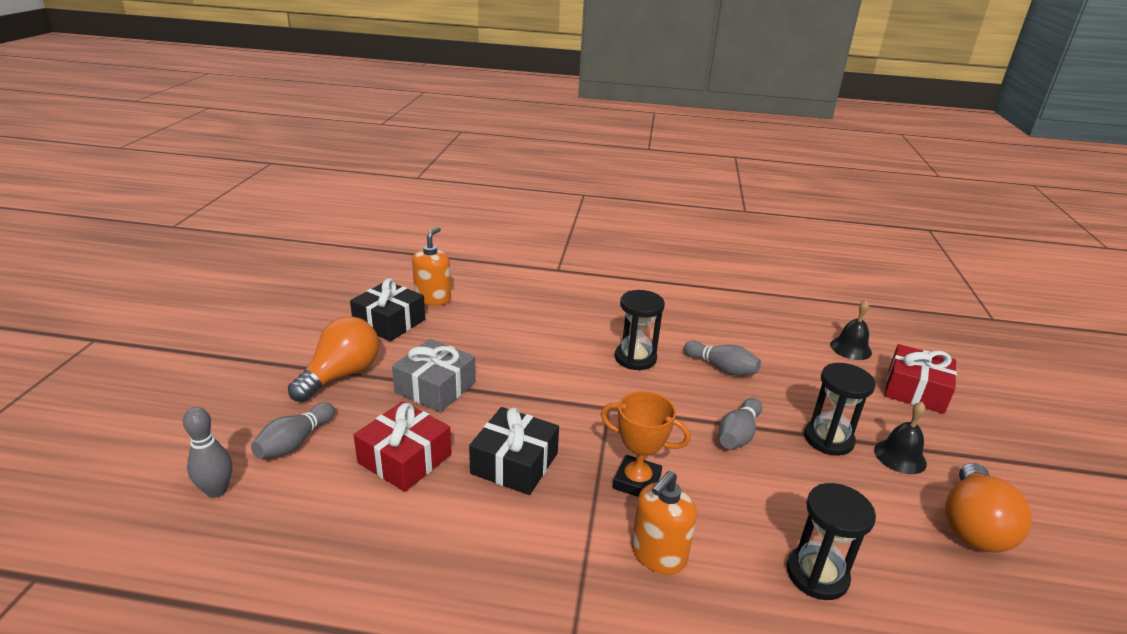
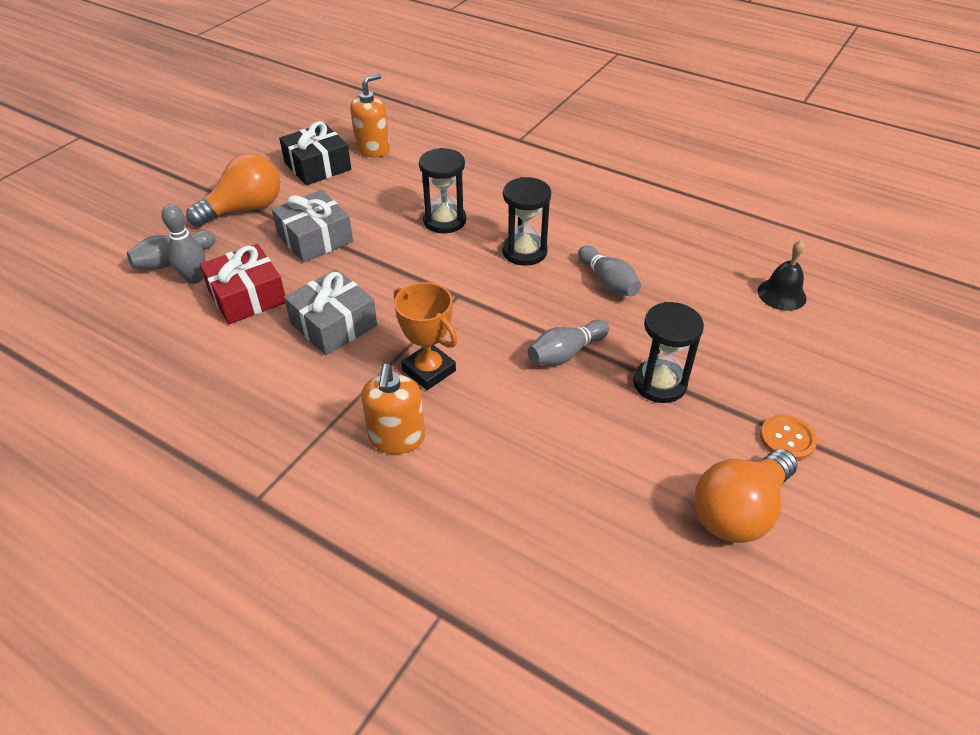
camera: 25 degrees right, 15 degrees up
grey bowling pin [183,407,232,498] -> grey bowling pin moved to [161,204,206,284]
black gift [469,407,559,495] -> grey gift [284,269,378,355]
orange soap dispenser [632,471,697,575] -> orange soap dispenser turned 60 degrees counterclockwise [361,364,425,454]
black hourglass [787,483,876,600] -> black hourglass moved to [419,148,466,233]
black bell [874,402,927,474] -> none
red gift [885,344,957,414] -> none
none -> orange button [760,415,817,461]

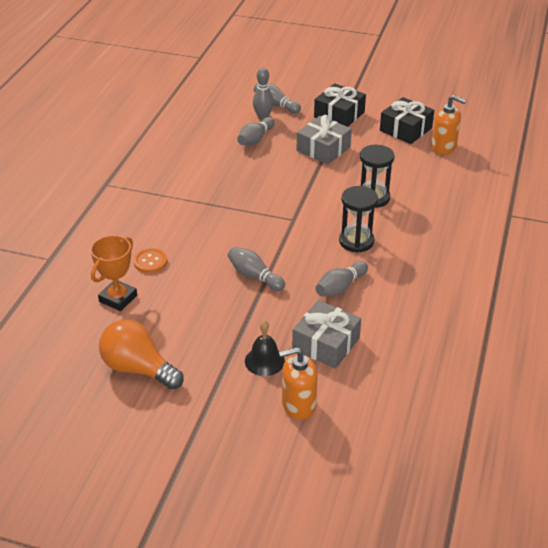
camera: 75 degrees right, 5 degrees down
orange light bulb [186,153,280,227] -> black gift [314,83,366,127]
red gift [200,244,285,324] -> grey bowling pin [237,117,275,145]
grey gift [284,269,378,355] -> grey gift moved to [292,300,361,369]
orange soap dispenser [361,364,425,454] -> orange soap dispenser moved to [279,347,318,420]
orange trophy [394,282,458,390] -> orange trophy moved to [90,235,137,311]
black hourglass [633,302,704,403] -> none
black bell [757,240,807,311] -> black bell moved to [245,320,285,376]
orange button [760,415,817,461] -> orange button moved to [133,248,167,273]

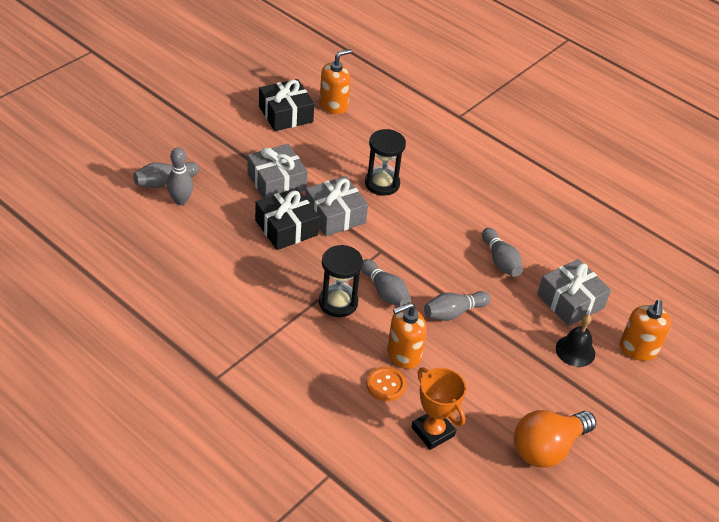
camera: 70 degrees left, 5 degrees up
grey bowling pin [237,117,275,145] -> grey bowling pin moved to [361,259,411,307]
black gift [314,83,366,127] -> black gift moved to [255,188,319,250]
black hourglass [339,186,378,253] -> black hourglass moved to [319,245,363,317]
none -> grey gift [305,176,368,236]
none -> orange soap dispenser [387,302,427,369]

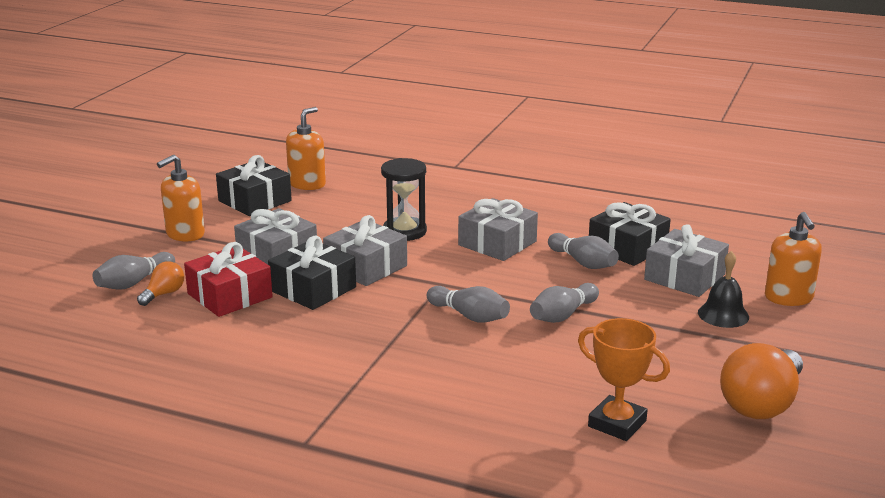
camera: 15 degrees left, 20 degrees down
grey bowling pin [167,148,193,205] -> orange light bulb [137,261,184,306]
black hourglass [319,245,363,317] -> none
orange button [367,367,406,401] -> none
orange soap dispenser [387,302,427,369] -> orange soap dispenser moved to [157,155,205,241]
none -> red gift [184,242,273,317]
none -> grey gift [458,198,538,261]
none -> black gift [589,202,671,266]

